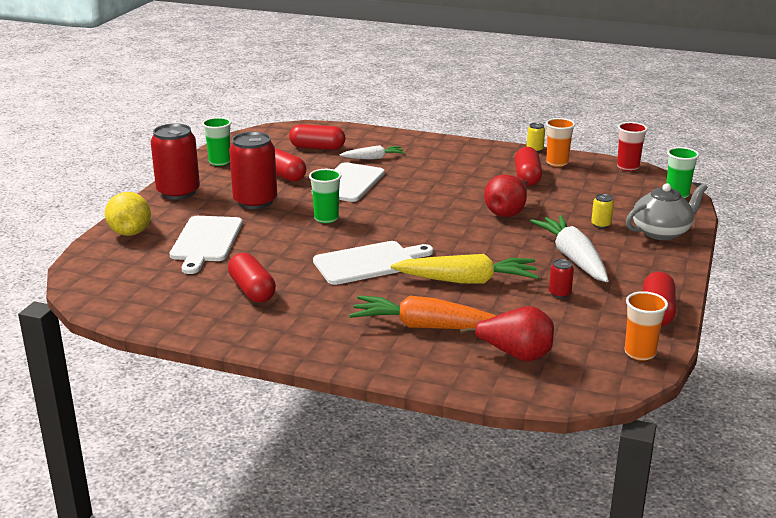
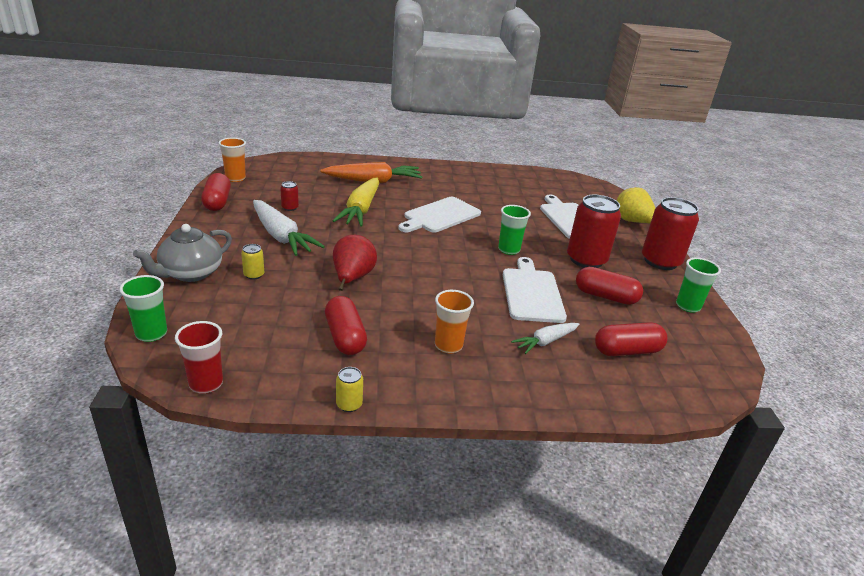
camera: 155 degrees right, 5 degrees up
red capsule [228,253,276,303] -> none
yellow carrot [391,254,539,284] -> yellow carrot turned 60 degrees counterclockwise [333,178,379,227]
red pear [460,306,554,362] -> none
orange cup [546,118,575,167] -> orange cup moved to [435,290,474,353]

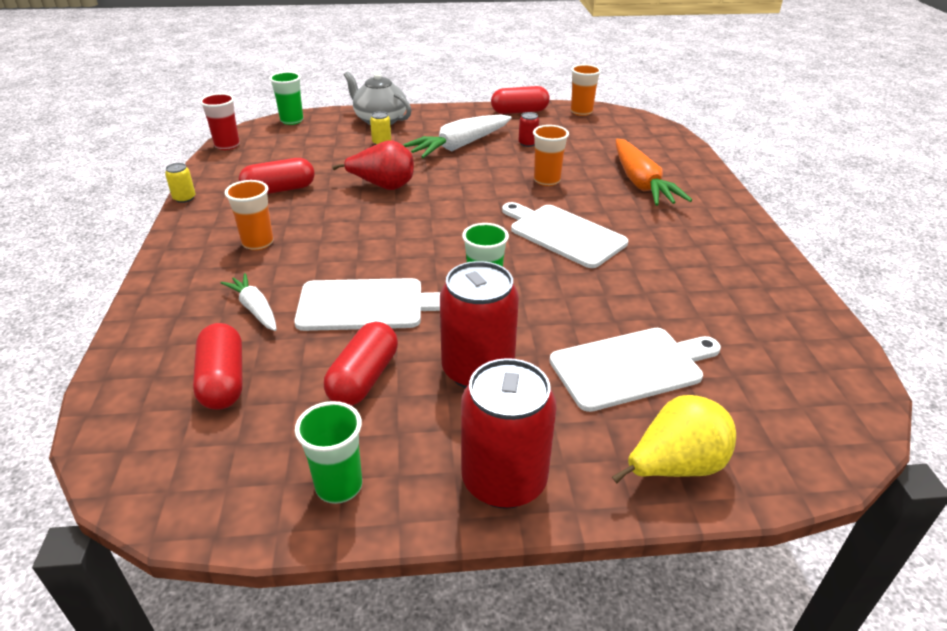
camera: 90 degrees right, 5 degrees up
yellow carrot [333,178,379,227] -> orange cup [533,125,569,186]

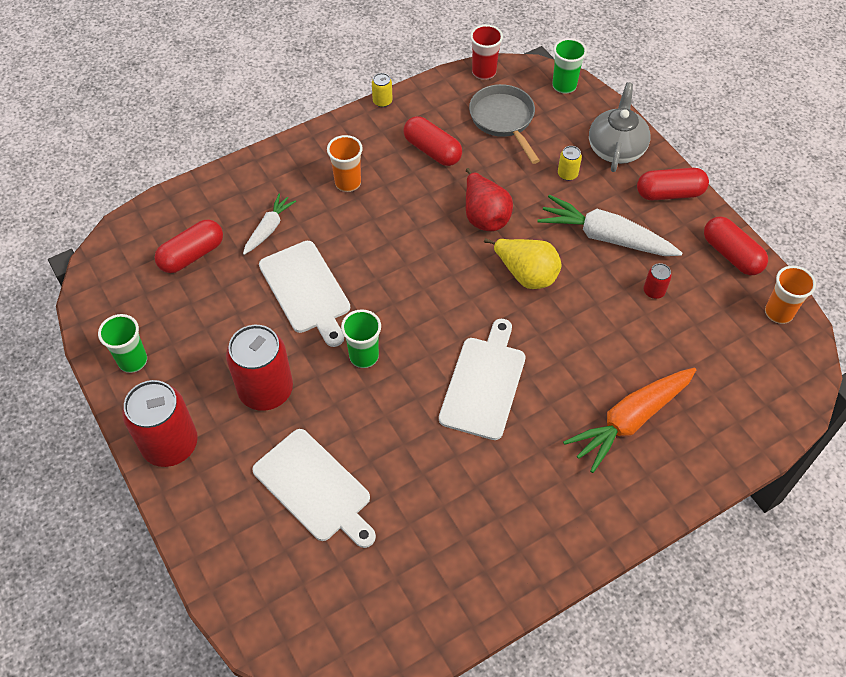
camera: 65 degrees right, 20 degrees up
red capsule [324,322,398,406] -> red capsule moved to [637,168,709,200]
orange cup [533,125,569,186] -> none
yellow pear [612,395,736,483] -> yellow pear moved to [484,238,562,289]
none -> grey pan [469,84,540,164]

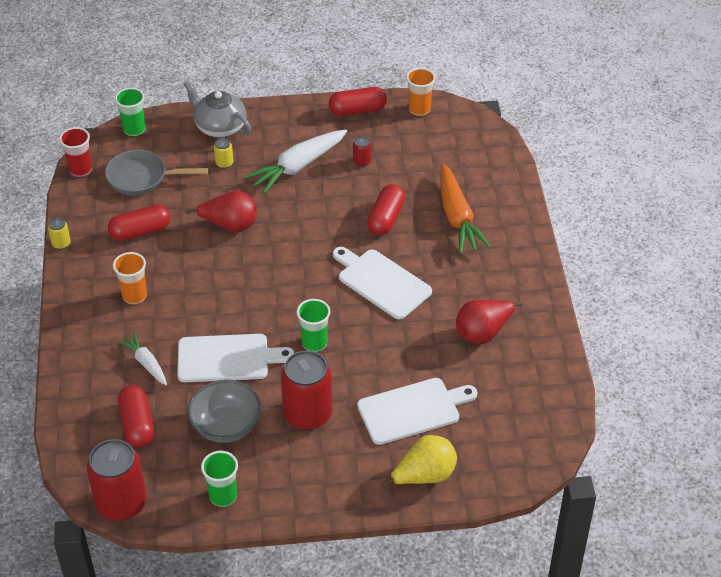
camera: 65 degrees left, 10 degrees down
red can [122,380,198,467] -> red can moved to [87,439,147,521]
yellow pear [484,238,562,289] -> yellow pear moved to [381,435,457,488]
red capsule [637,168,709,200] -> red capsule moved to [367,184,405,235]
none -> grey bowl [188,380,261,443]
none -> red pear [456,300,523,344]

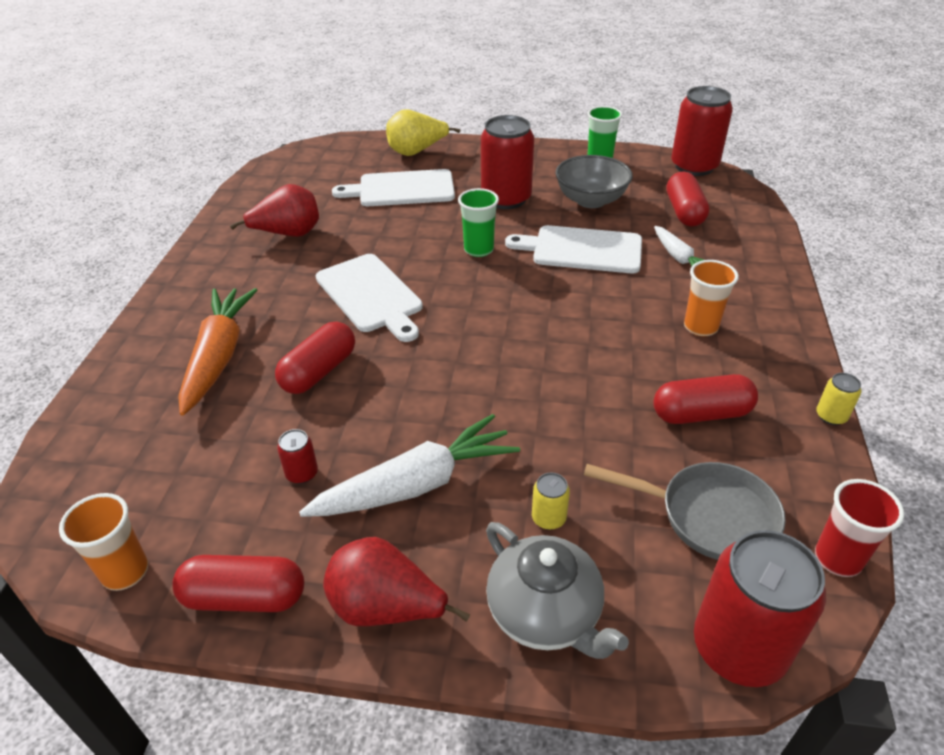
camera: 165 degrees left, 5 degrees down
green cup [115,88,145,136] -> red can [694,530,826,687]
red pear [186,191,257,233] -> red pear moved to [323,537,470,626]

